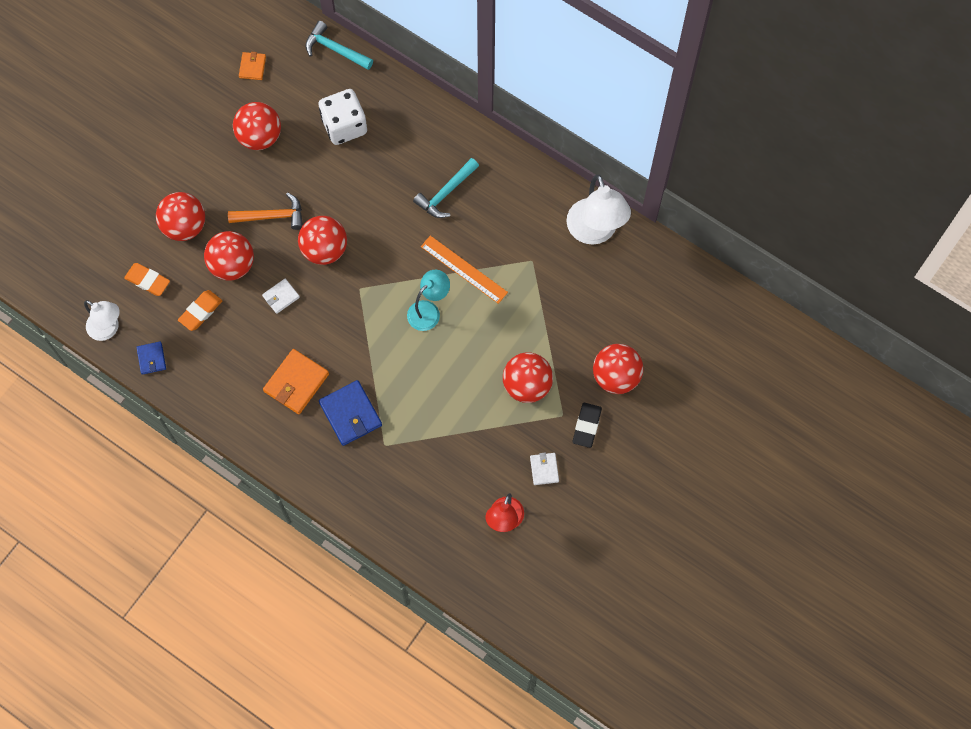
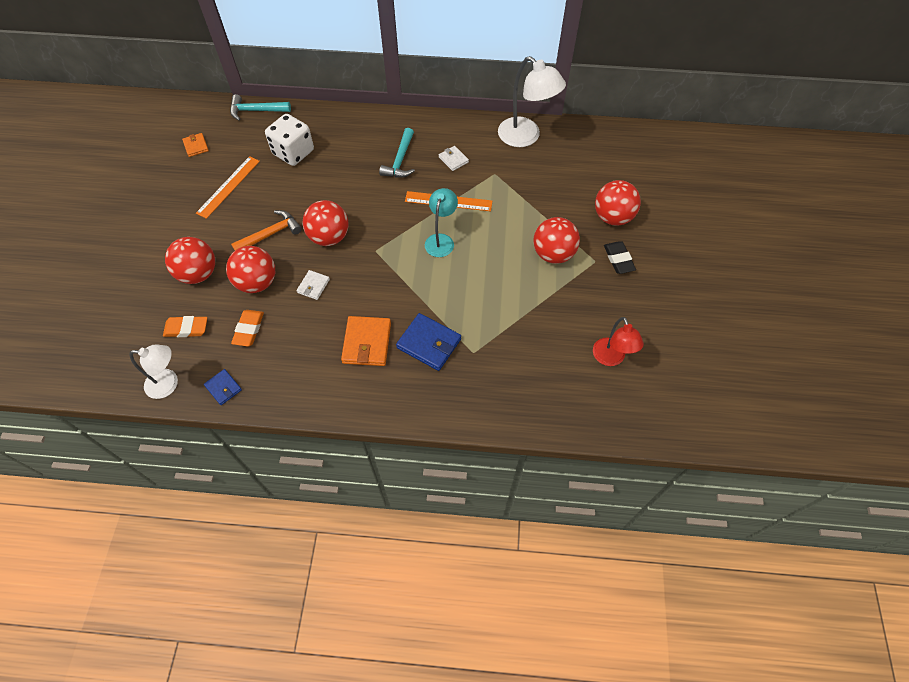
camera: 30 degrees left, 10 degrees down
red ball [233,102,281,150] -> orange ruler [196,156,260,219]
white wallet [530,453,559,485] -> white wallet moved to [439,146,469,171]

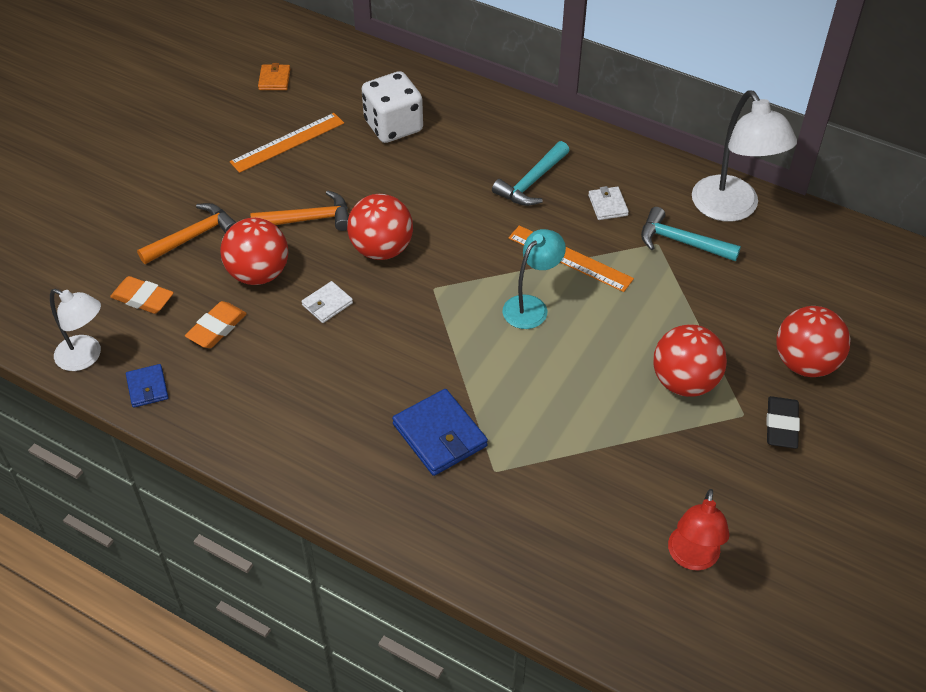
camera: 25 degrees right, 10 degrees down
red ball [165,237,215,284] -> orange hammer [137,203,237,264]
turquoise hammer [230,94,291,121] -> turquoise hammer moved to [641,207,741,261]
orange wallet [341,316,391,366] -> none

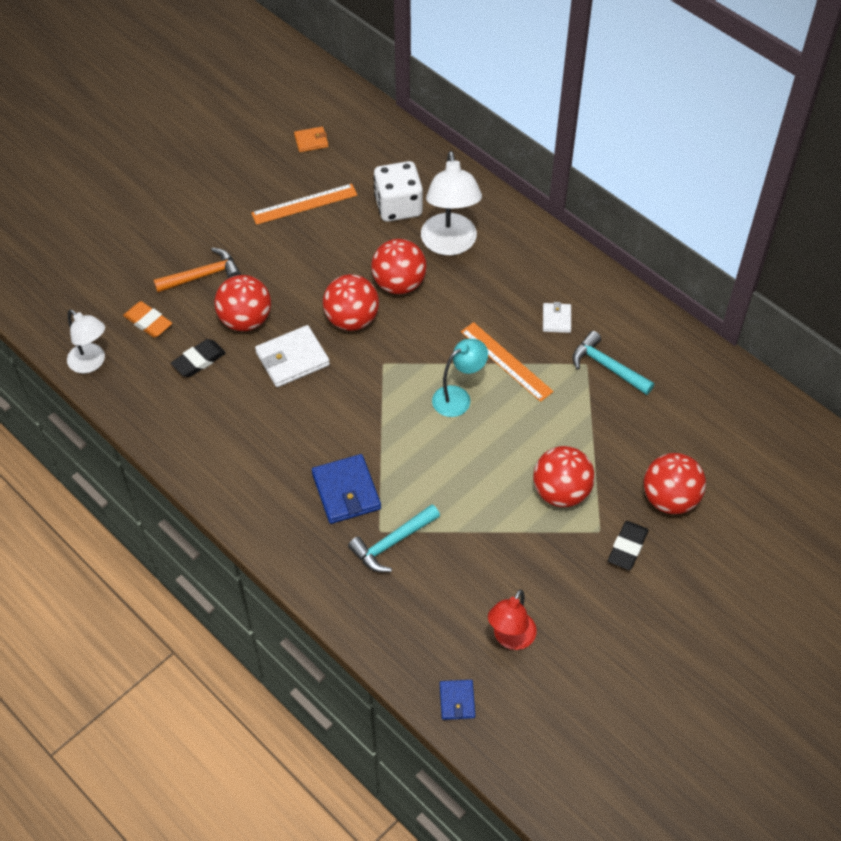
camera: 15 degrees right, 5 degrees up
blue wallet [126,364,169,408] -> blue wallet moved to [440,680,475,720]
orange eraser [185,301,247,348] -> black eraser [171,339,226,377]
orange hammer [250,190,349,231] -> none
orange wallet [258,63,290,90] -> orange wallet turned 60 degrees clockwise [294,126,328,152]
white wallet [301,281,353,323] -> white wallet [255,325,330,387], size x1.78
turquoise hammer [492,141,570,206] -> turquoise hammer moved to [348,504,440,572]
white lamp [692,91,797,222] -> white lamp moved to [421,151,482,255]
none -> red ball [371,239,426,294]

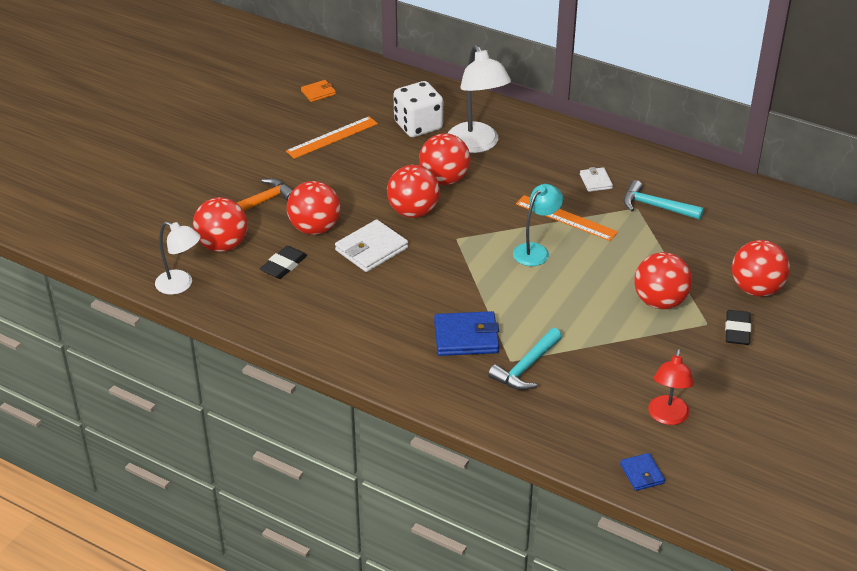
camera: 15 degrees left, 15 degrees down
orange eraser [123,301,172,338] -> red ball [193,197,248,252]
blue wallet [312,454,381,524] -> blue wallet turned 60 degrees counterclockwise [434,311,499,356]

